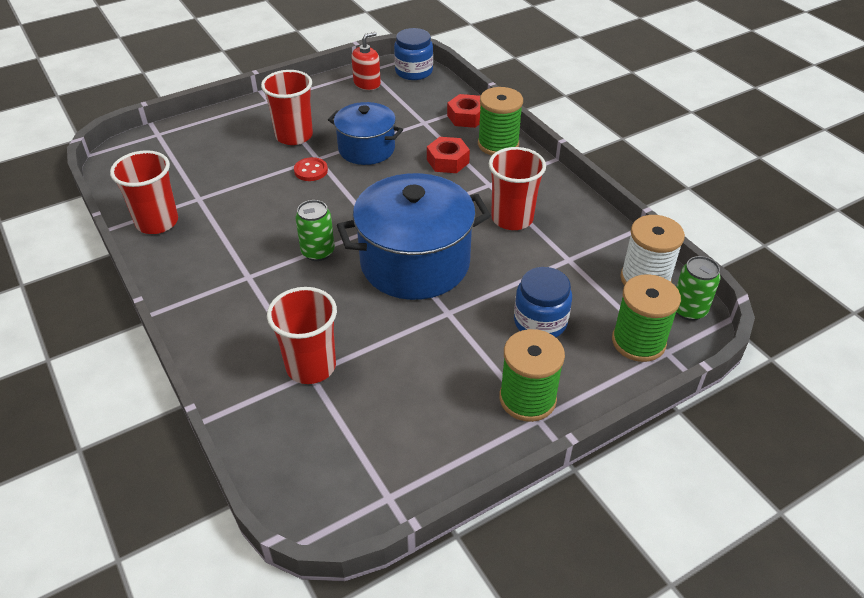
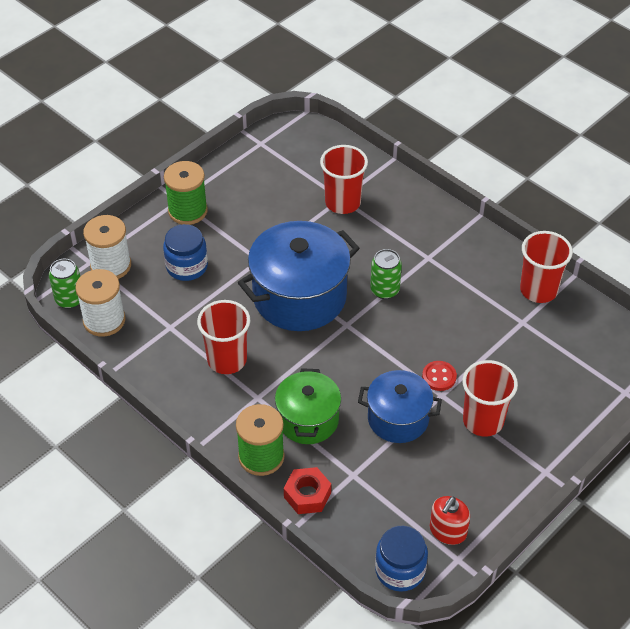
camera: 165 degrees right, 5 degrees up
red nut [427,137,470,173] -> green pot [275,368,341,444]
green spool [612,274,681,362] -> white spool [83,215,131,279]

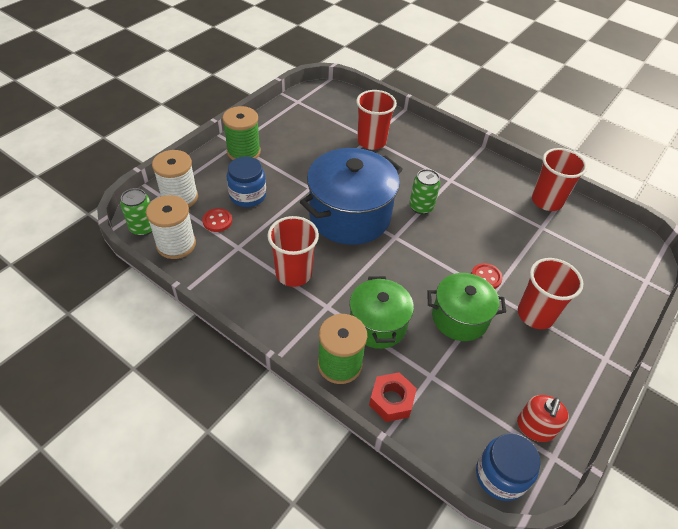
camera: 10 degrees left, 0 degrees up
blue pot [358,370,442,443] -> green pot [427,273,506,341]
none -> red button [202,208,232,232]

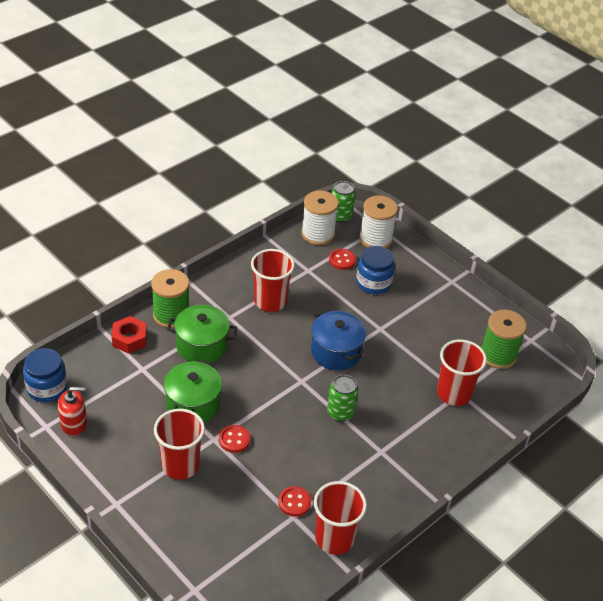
camera: 100 degrees right, 5 degrees down
green spool [222,106,261,160] -> green spool moved to [481,310,527,369]
blue pot [300,148,403,245] -> blue pot [311,310,366,370], size x0.61
red soap dispenser [517,395,569,442] -> red soap dispenser turned 135 degrees clockwise [58,387,87,436]
none -> red button [278,486,311,517]

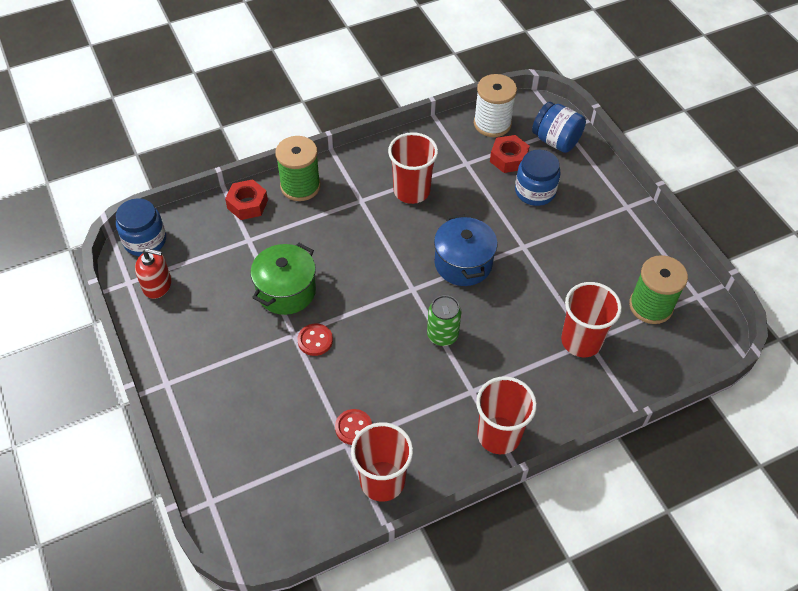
camera: 20 degrees right, 10 degrees up
red cup [154,409,205,480] -> red cup moved to [476,376,537,454]
green pot [167,305,237,363] -> none
red button [329,249,356,270] -> red nut [490,135,530,173]
green can [331,181,355,223] -> none
white spool [359,195,398,248] -> blue jar [532,102,586,153]

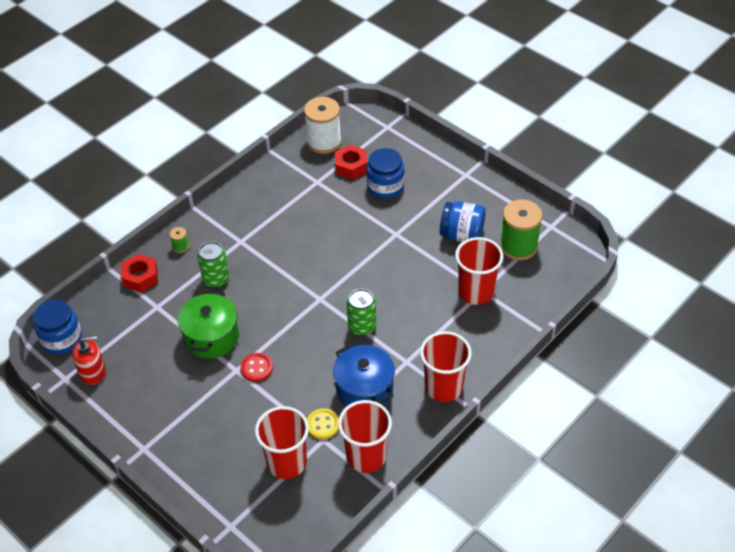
camera: 20 degrees left, 5 degrees down
green spool [275,136,321,201] -> green spool [170,227,189,253], size x0.44
red button [335,409,372,445] -> yellow button [307,408,339,439]
red cup [388,132,438,204] -> red cup moved to [255,406,309,479]
blue pot [434,214,497,286] -> blue pot moved to [333,344,395,407]
blue jar [532,102,586,153] -> blue jar moved to [440,201,486,242]
none -> green can [197,242,229,288]

